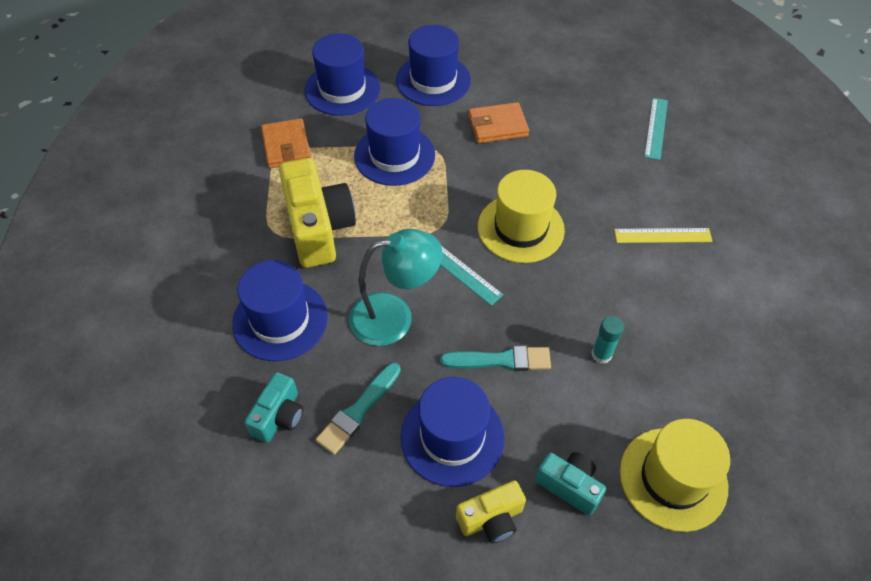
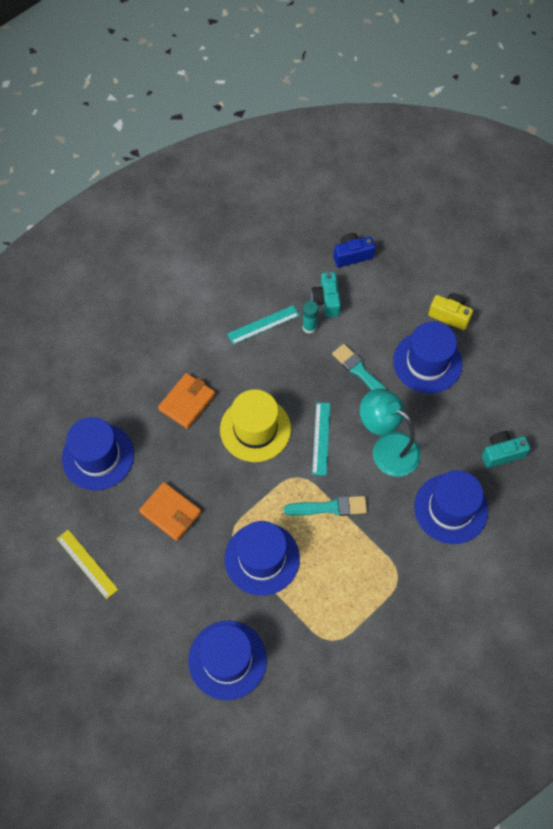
camera: 130 degrees left, 10 degrees up
orange wallet [261,118,311,168] -> orange wallet moved to [158,373,215,429]
yellow camera [279,158,356,268] -> none
turquoise brush [316,363,401,455] -> turquoise brush moved to [284,496,367,516]
blue hat [396,25,471,106] -> blue hat moved to [62,417,134,490]
turquoise camera [535,452,606,516] -> turquoise camera moved to [311,272,341,317]
yellow ruler [614,228,713,243] -> yellow ruler moved to [57,530,118,599]
yellow hat [620,419,730,532] -> blue camera [333,233,375,267]
turquoise ruler [644,98,668,160] -> turquoise ruler moved to [227,305,300,344]

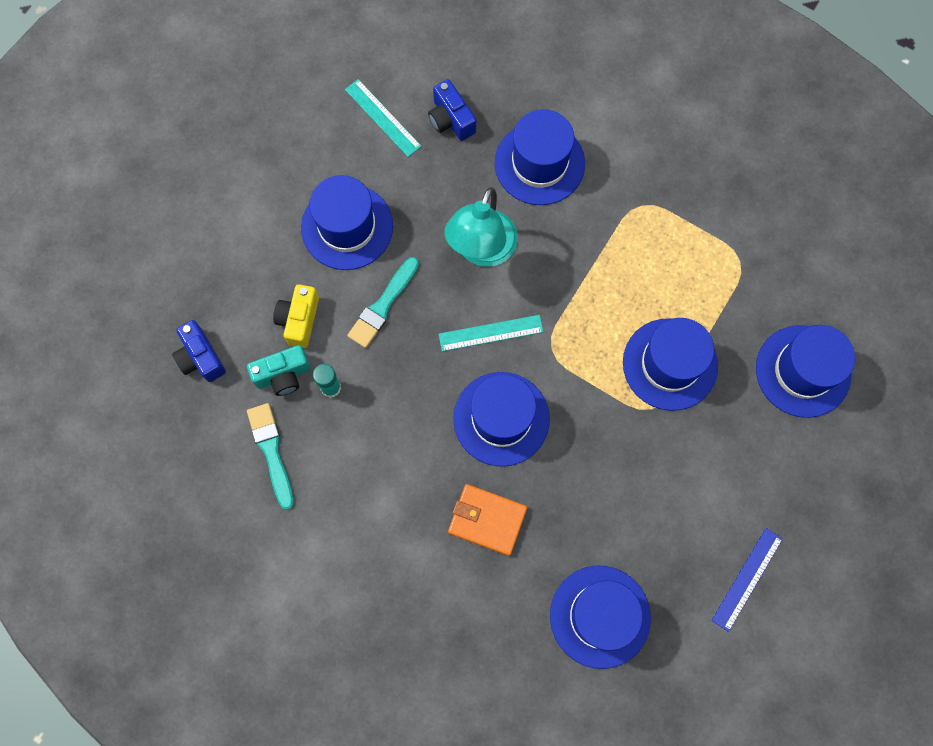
camera: 105 degrees left, 10 degrees up
yellow ruler [57,530,118,599] -> blue ruler [711,528,783,632]
orange wallet [139,482,201,541] -> none
yellow hat [220,389,291,462] -> blue hat [453,372,550,467]
turquoise ruler [227,305,300,344] -> turquoise ruler moved to [345,79,421,157]
turquoise brush [284,496,367,516] -> turquoise brush moved to [247,403,294,510]
yellow camera [428,293,473,330] -> yellow camera moved to [273,284,319,348]
turquoise camera [482,431,530,468] -> blue camera [428,79,476,141]

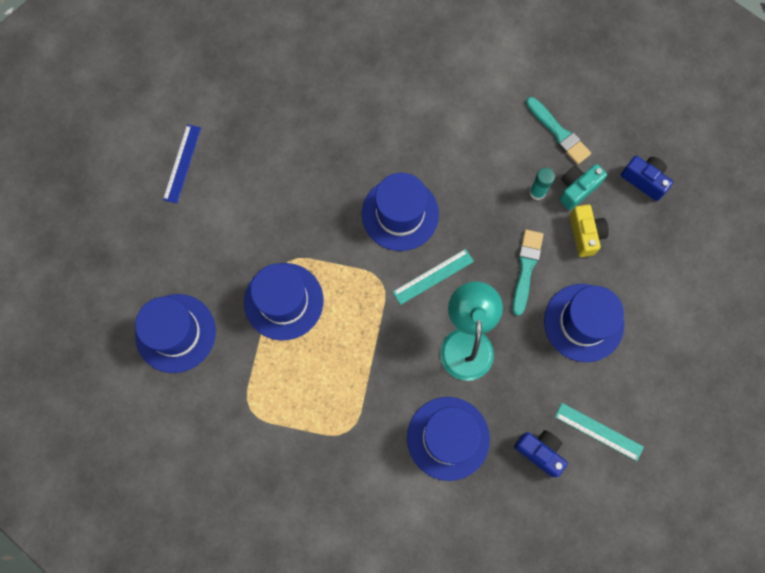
camera: 160 degrees right, 0 degrees up
orange wallet [448,484,527,556] -> none
blue hat [550,565,651,669] -> none

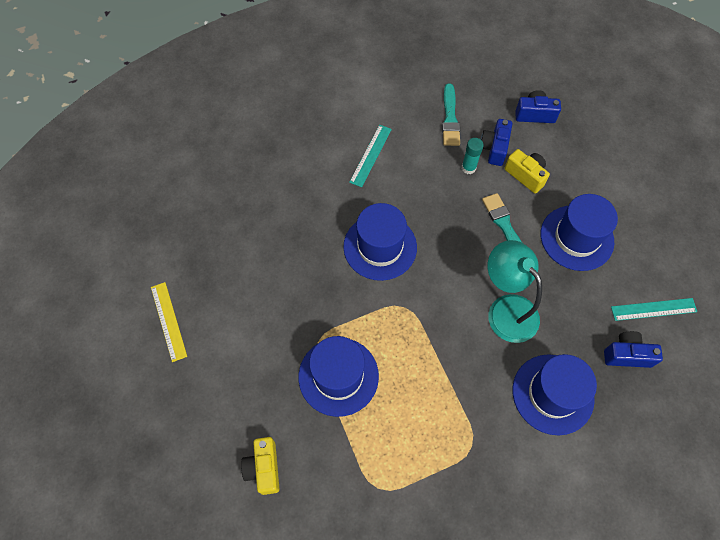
camera: 35 degrees left, 10 degrees down
blue hat [135,294,216,373] -> yellow camera [241,437,279,495]
blue ruler [163,124,201,203] -> yellow ruler [151,282,187,362]
turquoise ruler [393,249,474,305] -> turquoise ruler moved to [349,125,392,187]
turquoise brush [526,97,591,165] -> turquoise brush turned 75 degrees clockwise [442,84,460,146]
turquoise camera [559,164,607,210] -> blue camera [481,119,512,166]

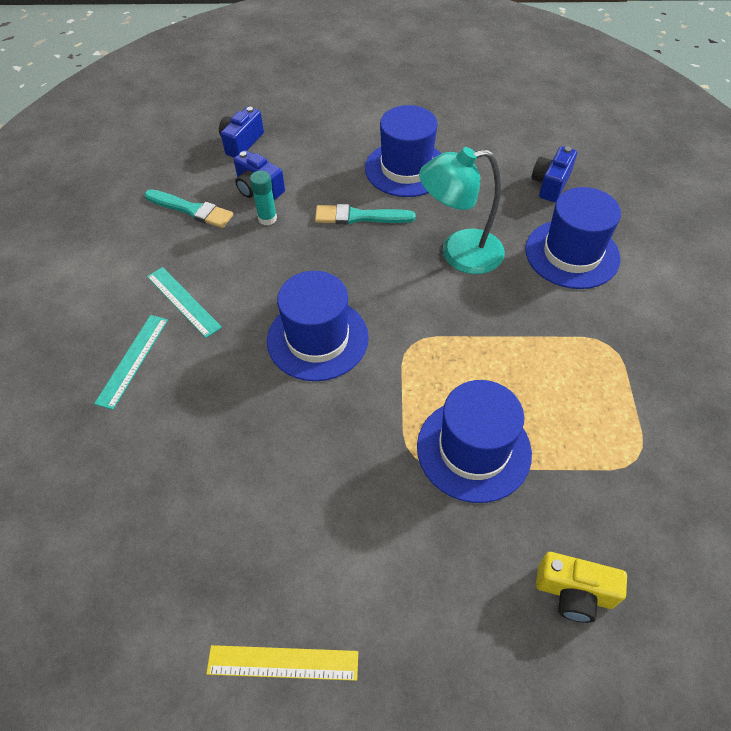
camera: 65 degrees left, 10 degrees down
yellow camera [505,149,550,193] -> none
turquoise ruler [611,298,697,321] -> turquoise ruler moved to [94,315,168,410]

